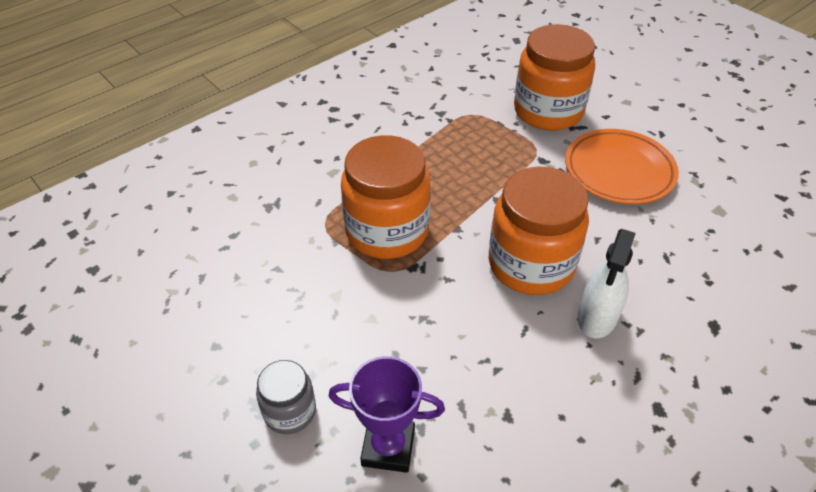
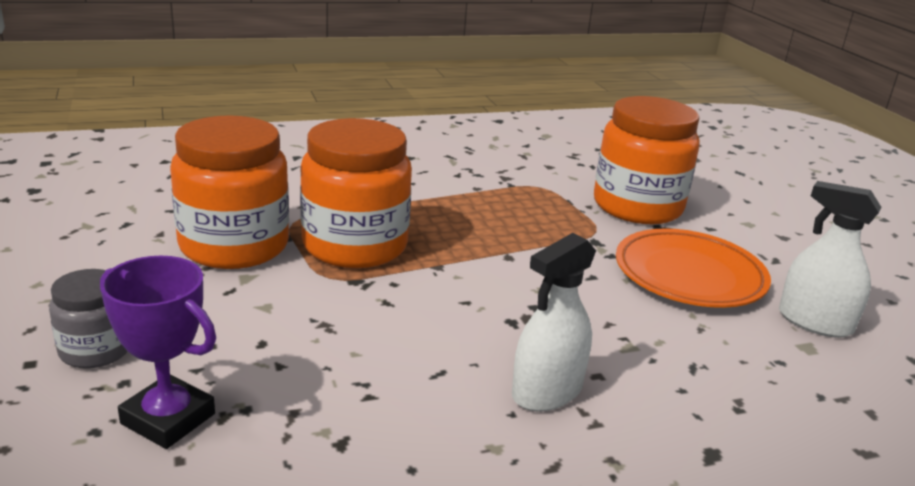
camera: 20 degrees right, 20 degrees down
orange jar [489,167,589,295] -> orange jar moved to [170,115,289,269]
none -> white spray bottle [779,181,882,338]

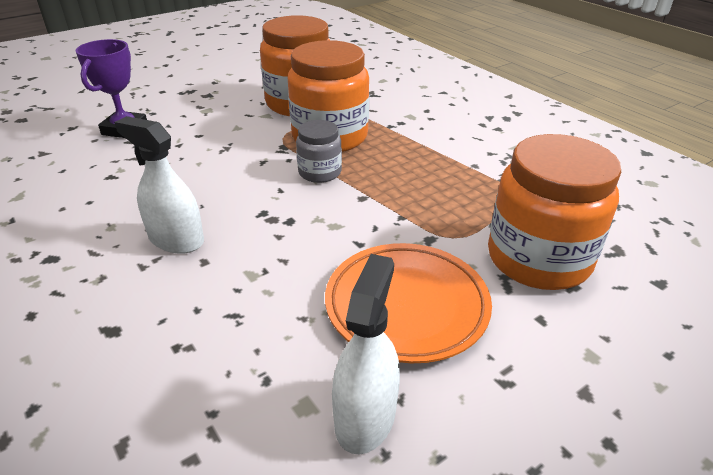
camera: 75 degrees right, 10 degrees up
grey jar [49,269,128,368] -> grey jar moved to [296,120,342,183]

